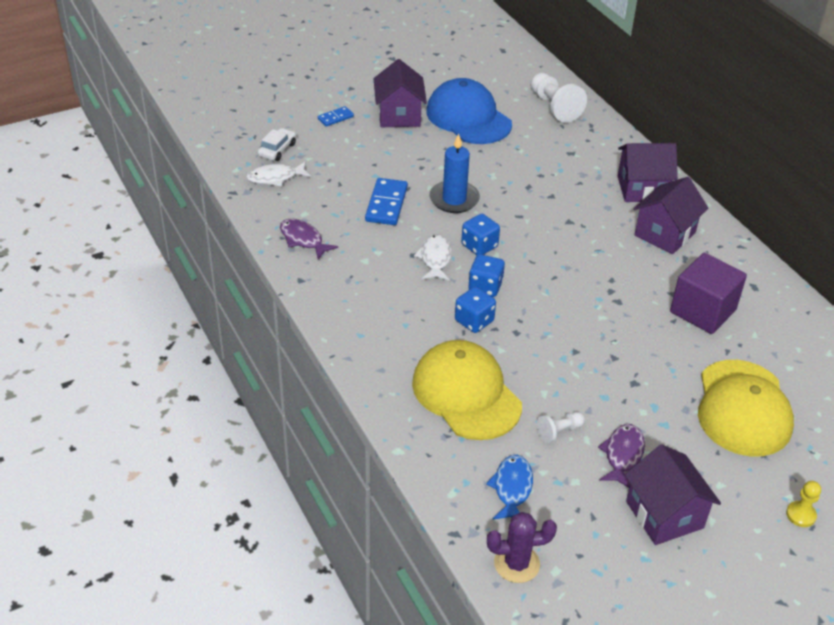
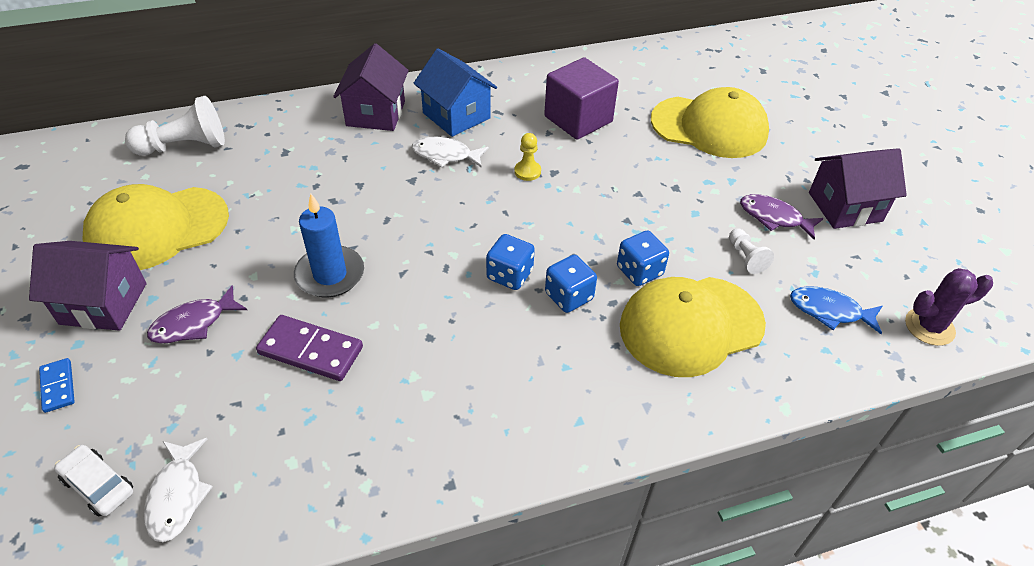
camera: 80 degrees left, 5 degrees up
purple fish [280,219,338,260] -> purple fish moved to [147,286,247,344]
blue domino [365,178,408,225] -> purple domino [256,315,363,381]
white fish [414,233,452,281] -> white fish moved to [412,137,489,168]
blue cap [426,78,512,144] -> yellow cap [82,184,229,270]
blue dice [461,214,500,255] -> blue dice moved to [617,230,669,286]
purple cactus [487,512,557,583] -> purple cactus turned 75 degrees clockwise [905,268,993,346]
purple house [633,177,708,254] -> blue house [413,48,497,137]
yellow pawn [786,481,821,527] -> yellow pawn moved to [514,133,541,181]

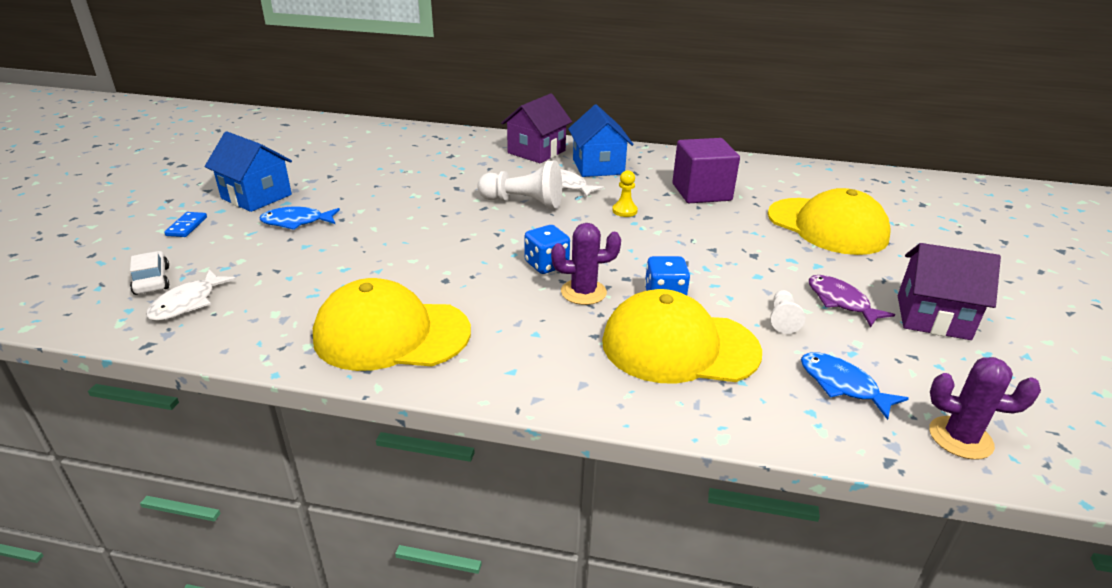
camera: 30 degrees right, 15 degrees down
purple house [29,241,147,331] -> blue house [205,131,292,212]
yellow cap [82,184,229,270] -> yellow cap moved to [313,278,471,371]
white pawn [125,96,225,156] -> white pawn moved to [477,161,562,209]
purple fish [147,286,247,344] -> blue fish [260,207,340,230]
purple domino [256,315,363,381] -> none
blue candle [294,194,364,298] -> none
blue dice [545,255,597,313] -> purple cactus [551,223,621,305]

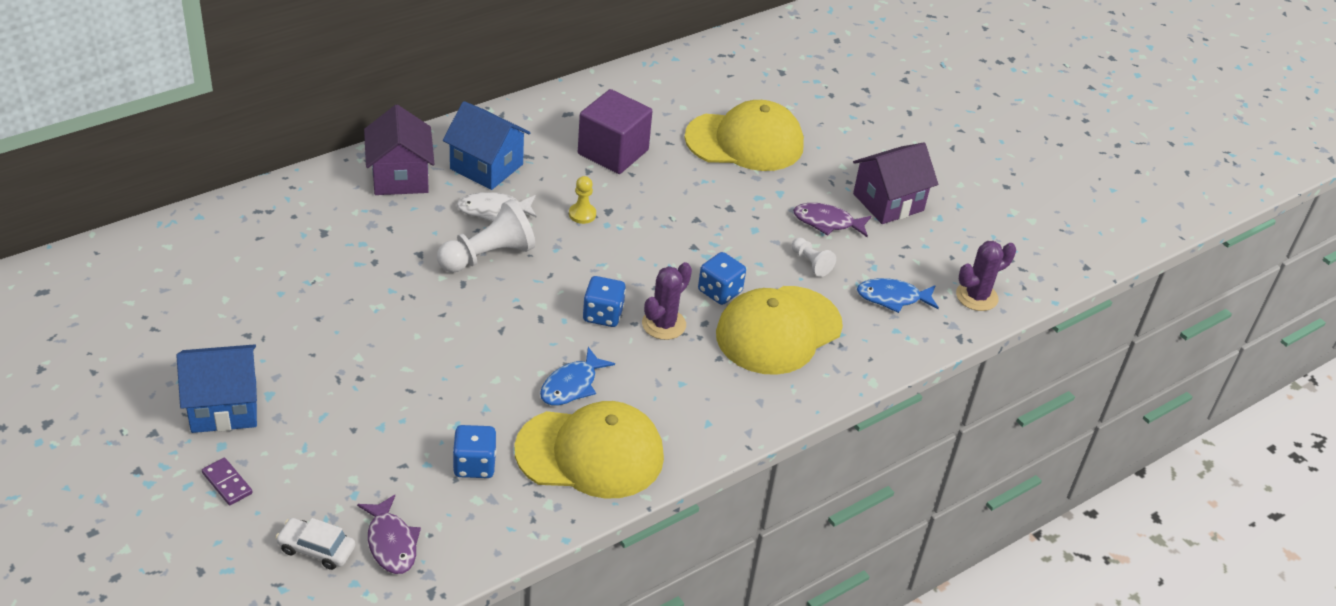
camera: 50 degrees left, 10 degrees up
white fish [146,270,236,321] -> purple fish [357,495,421,574]
blue domino [164,212,207,237] -> purple domino [202,458,252,505]
blue fish [260,207,340,230] -> blue fish moved to [540,347,615,405]
yellow cap [313,278,471,371] -> yellow cap turned 135 degrees counterclockwise [514,401,664,499]
none -> blue dice [453,425,497,478]

